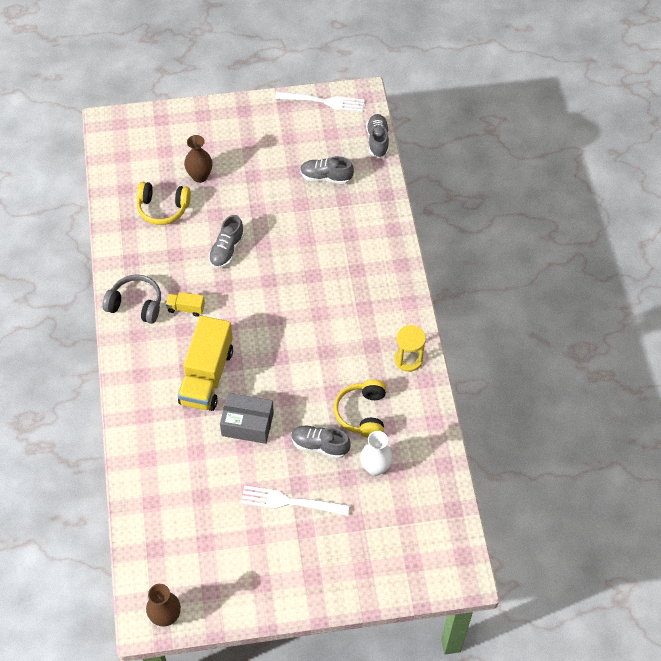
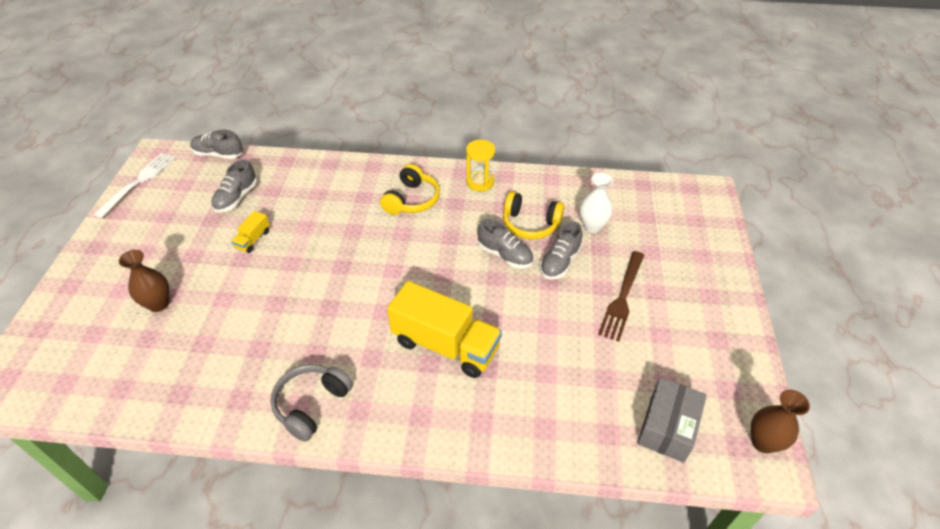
camera: 75 degrees left, 10 degrees down
yellow headphones [137,182,191,225] -> yellow headphones moved to [380,164,440,215]
yellow truck [166,292,205,317] -> yellow truck moved to [231,211,270,253]
grey shoe [209,215,244,268] -> grey shoe moved to [477,219,534,269]
grey box [220,393,274,444] -> grey box moved to [637,377,707,463]
white fork [241,486,350,516] -> brown fork [598,251,644,342]

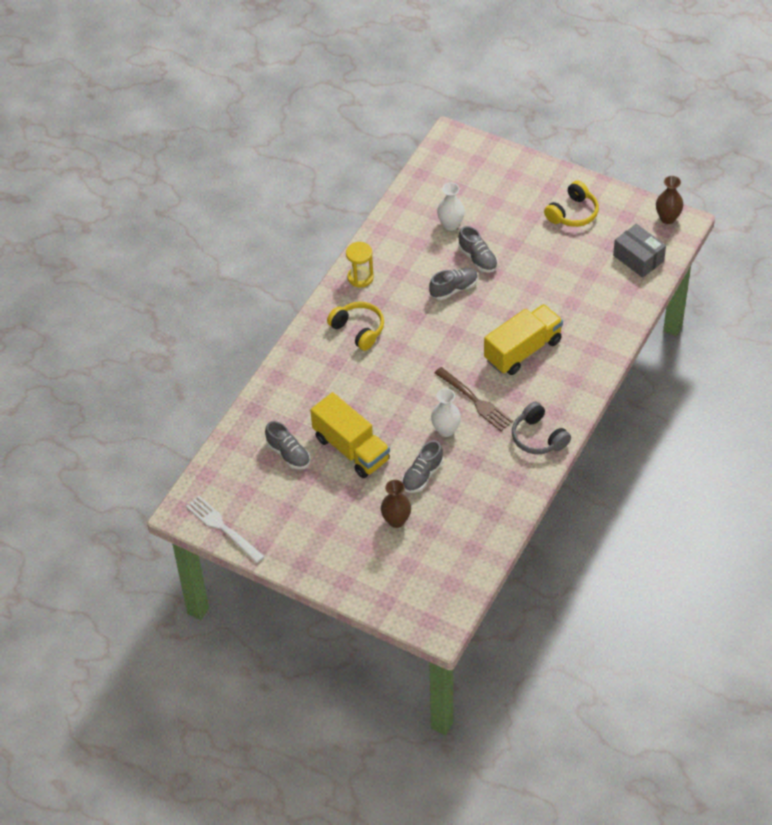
camera: 65 degrees left, 5 degrees up
grey shoe [190,129,243,159] -> grey shoe moved to [402,440,443,493]
yellow truck [231,211,270,253] -> yellow truck [310,392,390,478], size x2.27
yellow headphones [503,192,564,240] -> yellow headphones moved to [544,180,599,227]
brown fork [598,251,644,342] -> brown fork moved to [435,367,513,431]
none -> white vase [431,389,461,437]

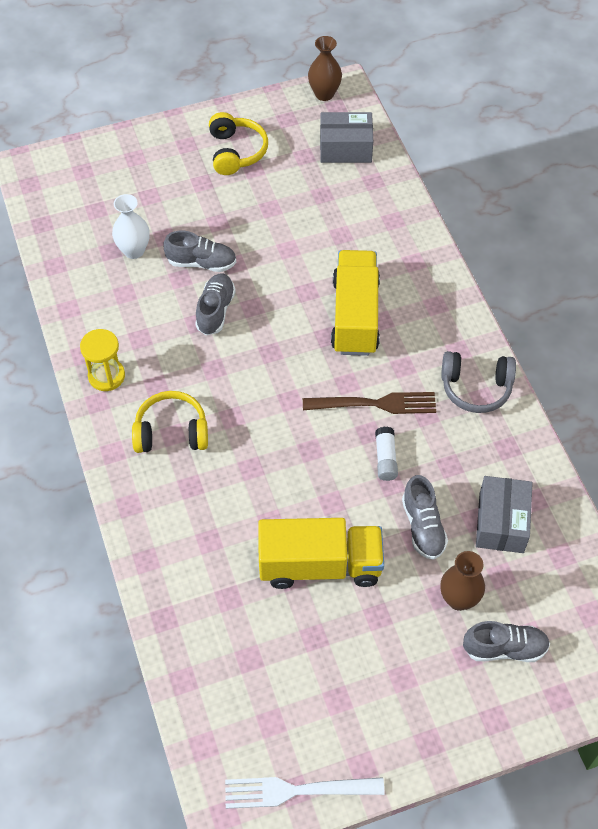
camera: 50 degrees left, 5 degrees up
grey shoe [265,421,310,469] -> grey shoe moved to [463,621,550,662]
white vase [431,389,461,437] -> white glue stick [375,427,398,481]
none -> grey box [476,476,533,553]

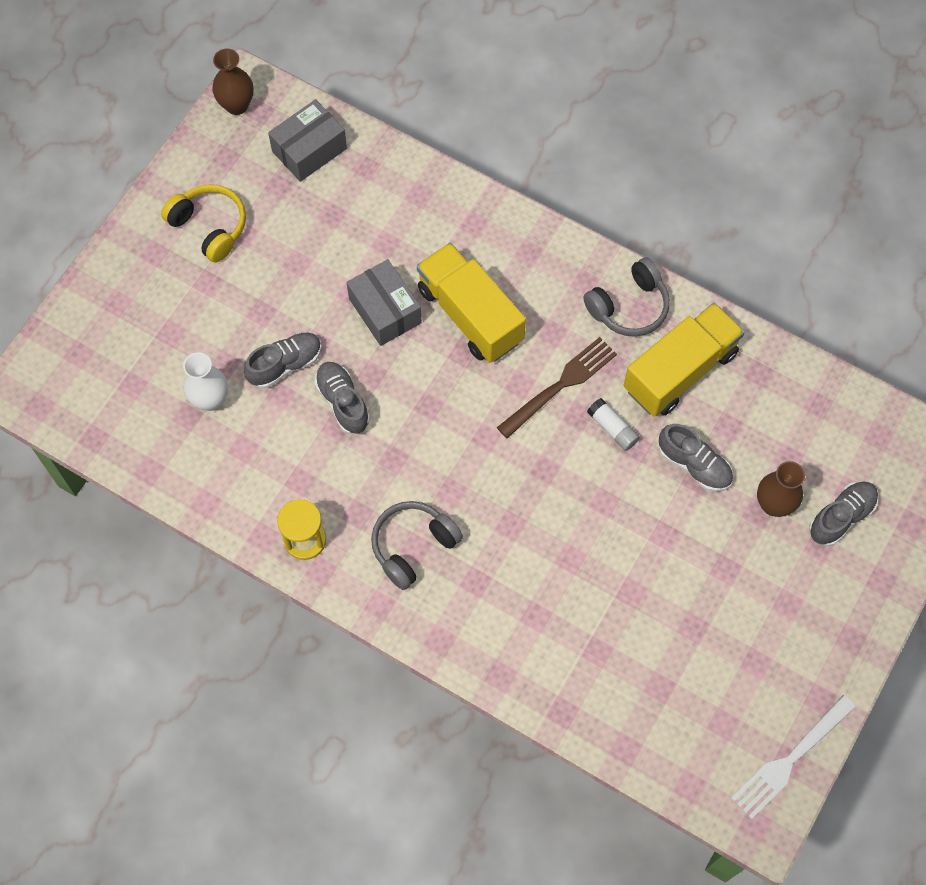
camera: 40 degrees left, 10 degrees up
yellow headphones [132,391,208,453] -> grey headphones [371,501,463,590]
yellow truck [258,518,384,589] -> yellow truck moved to [624,303,745,417]
grey box [476,476,533,553] -> grey box moved to [347,259,422,346]

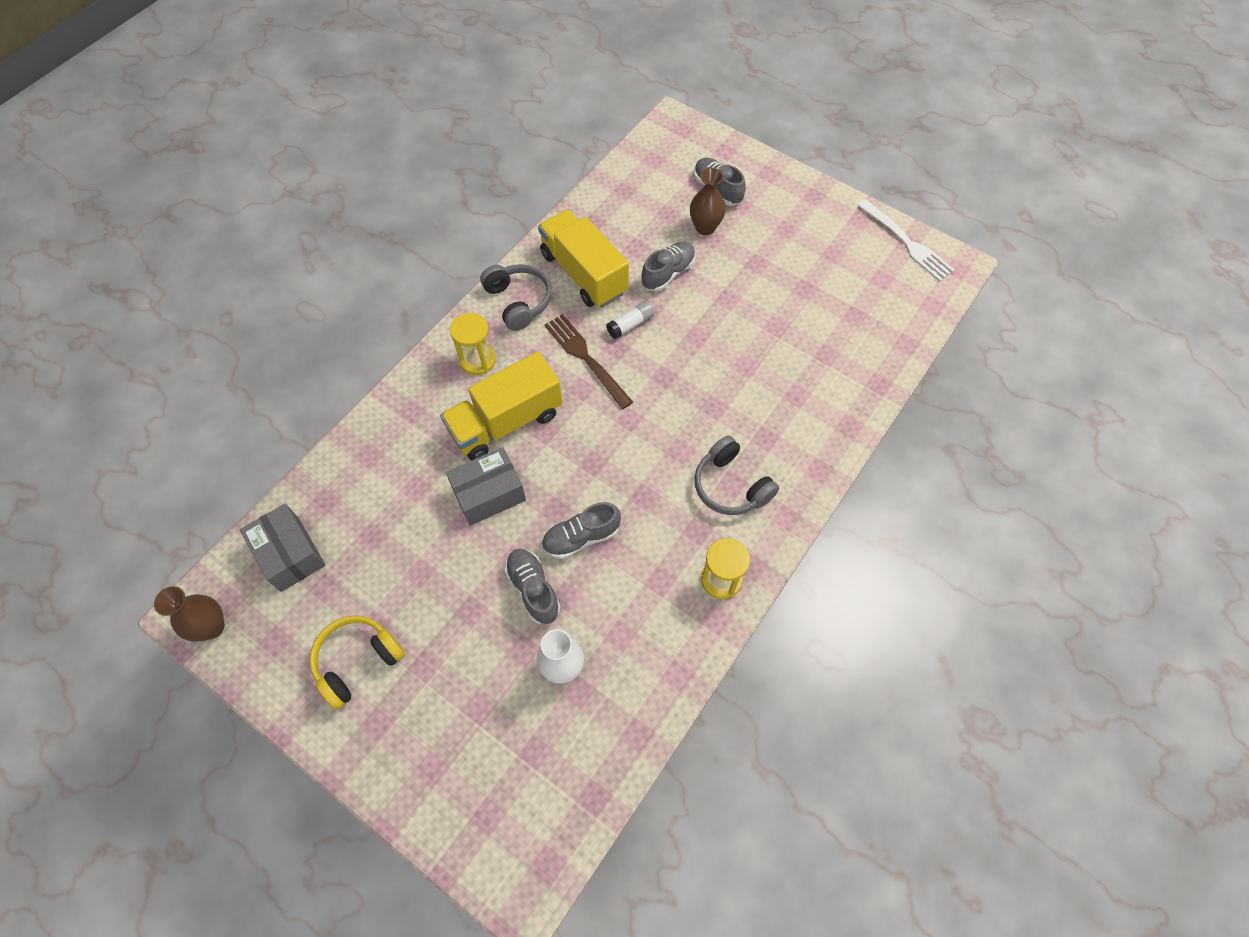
camera: 85 degrees left, 5 degrees down
none -> yellow hourglass [450,313,496,375]

